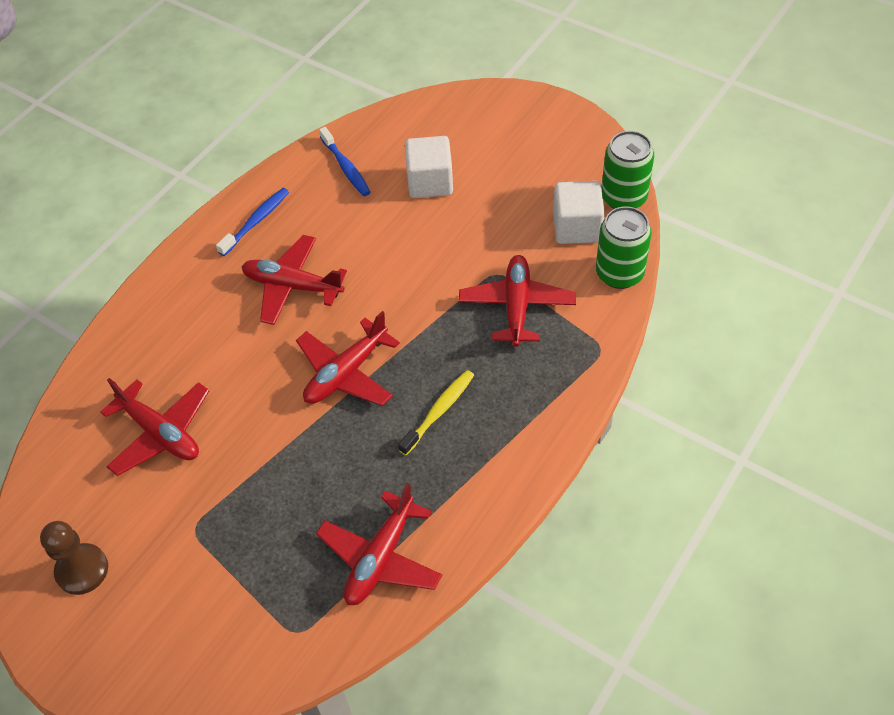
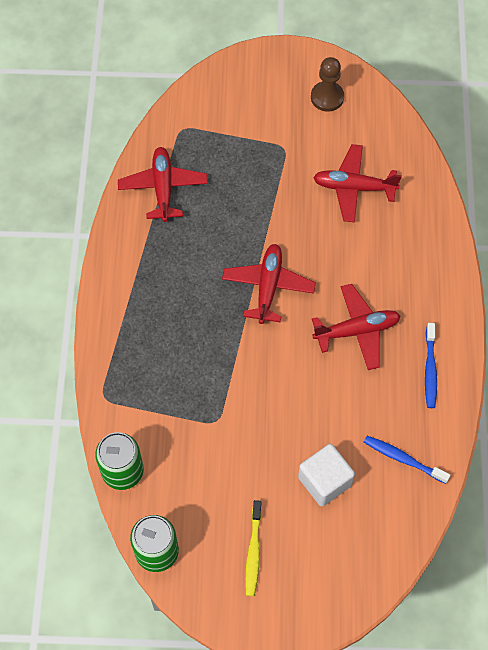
camera: 145 degrees right, 10 degrees up
yellow toothbrush [398,370,474,455] -> yellow toothbrush moved to [245,500,262,596]
red plane [459,255,576,347] -> none
white cube [553,181,605,244] -> none

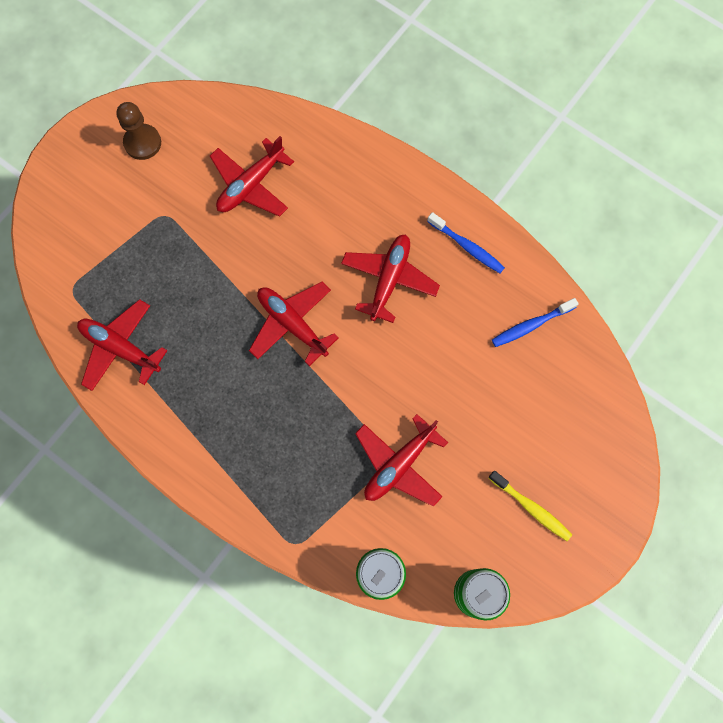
camera: 55 degrees left, 10 degrees up
white cube [298,444,355,506] -> none
none -> red plane [355,414,448,507]

